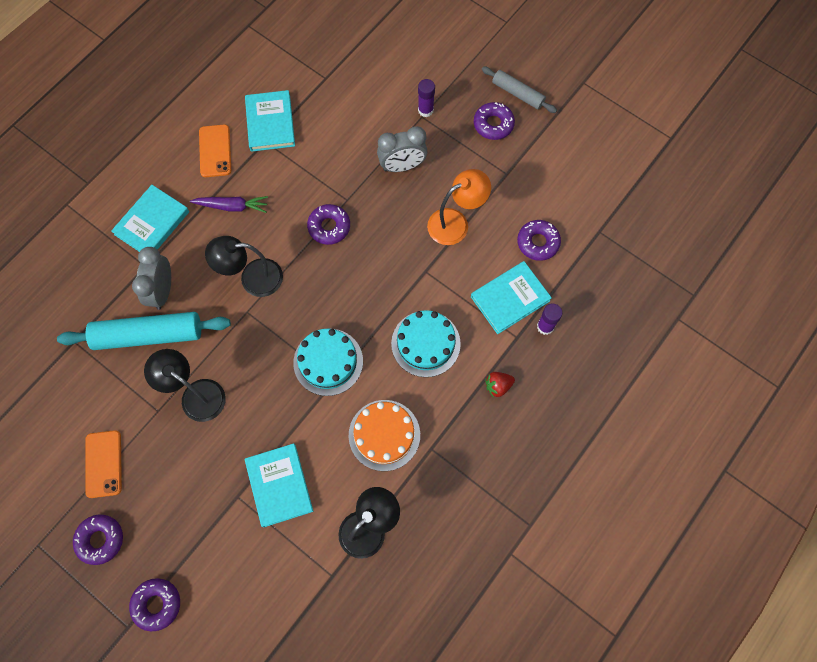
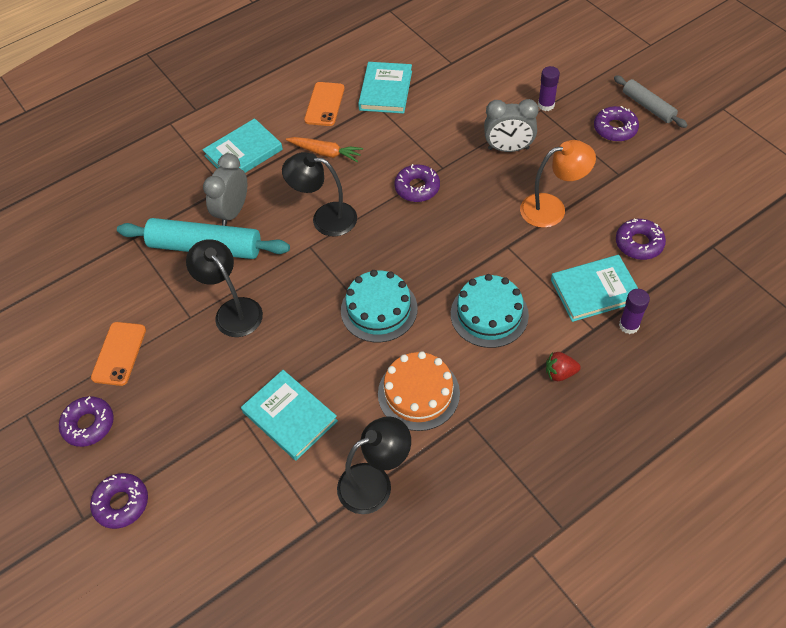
camera: 20 degrees right, 15 degrees down
purple carrot [190,196,268,213] -> orange carrot [286,137,363,162]
turquoise book [245,443,313,527] -> turquoise book turned 45 degrees counterclockwise [241,370,338,460]

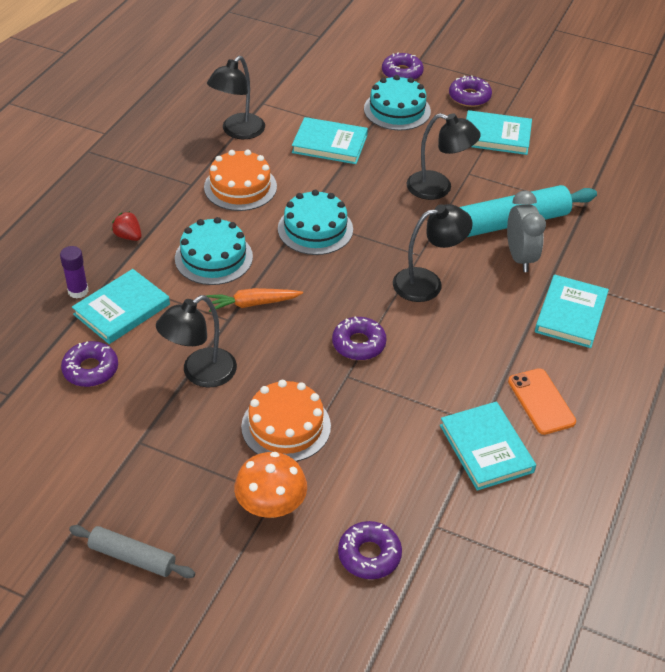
camera: 145 degrees right, 10 degrees down
orange phone [91,322,146,386] -> turquoise book [466,110,532,155]
orange carrot [286,137,363,162] -> orange carrot moved to [207,288,303,312]
grey clock [484,99,539,152] -> orange cake [241,380,331,462]
orange lamp [520,140,596,228] -> black lamp [156,295,237,388]
purple glue stick [538,66,560,111] -> orange mushroom [234,452,307,518]
red strawberry [546,352,581,381] -> red strawberry turned 105 degrees counterclockwise [112,211,142,241]
purple donut [594,106,639,142] -> purple donut moved to [338,521,402,579]
none -> turquoise cake [364,75,431,131]

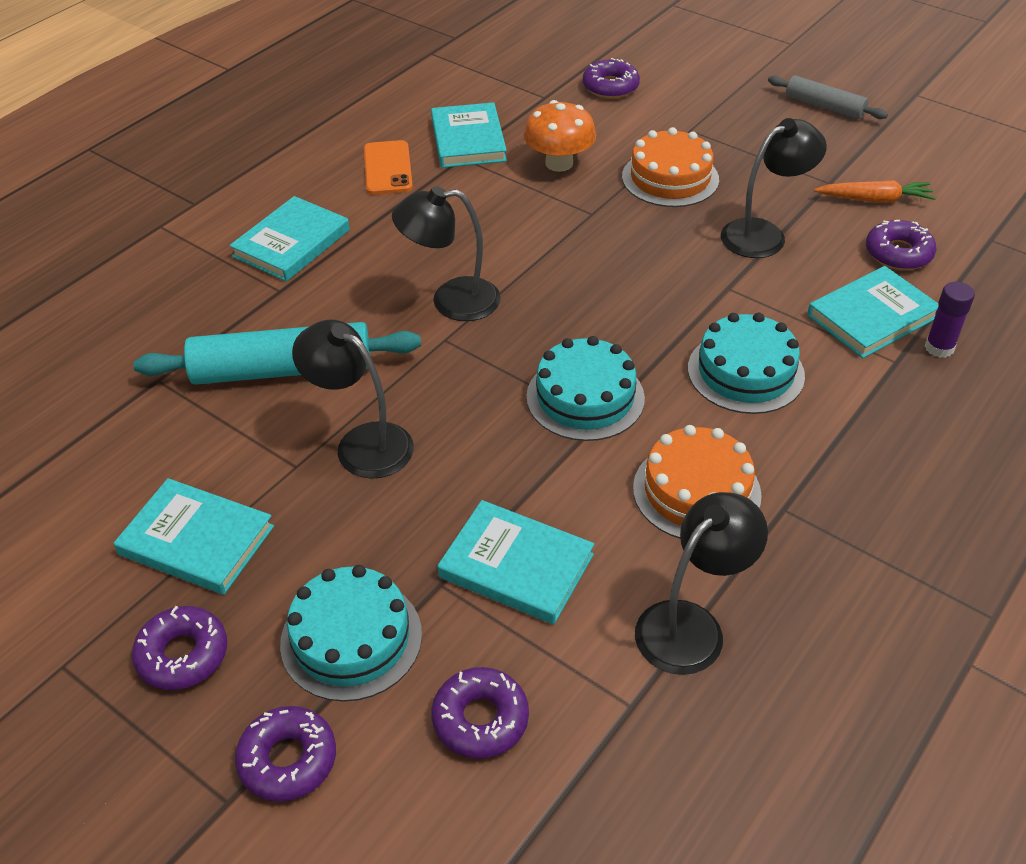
camera: 165 degrees left, 0 degrees up
red strawberry [112,211,142,241] -> none
orange carrot [207,288,303,312] -> orange carrot moved to [814,180,936,202]
orange mushroom [234,452,307,518] -> orange mushroom moved to [523,100,596,172]
purple donut [332,316,387,360] -> purple donut moved to [431,667,529,759]
grey clock [507,190,546,272] -> none

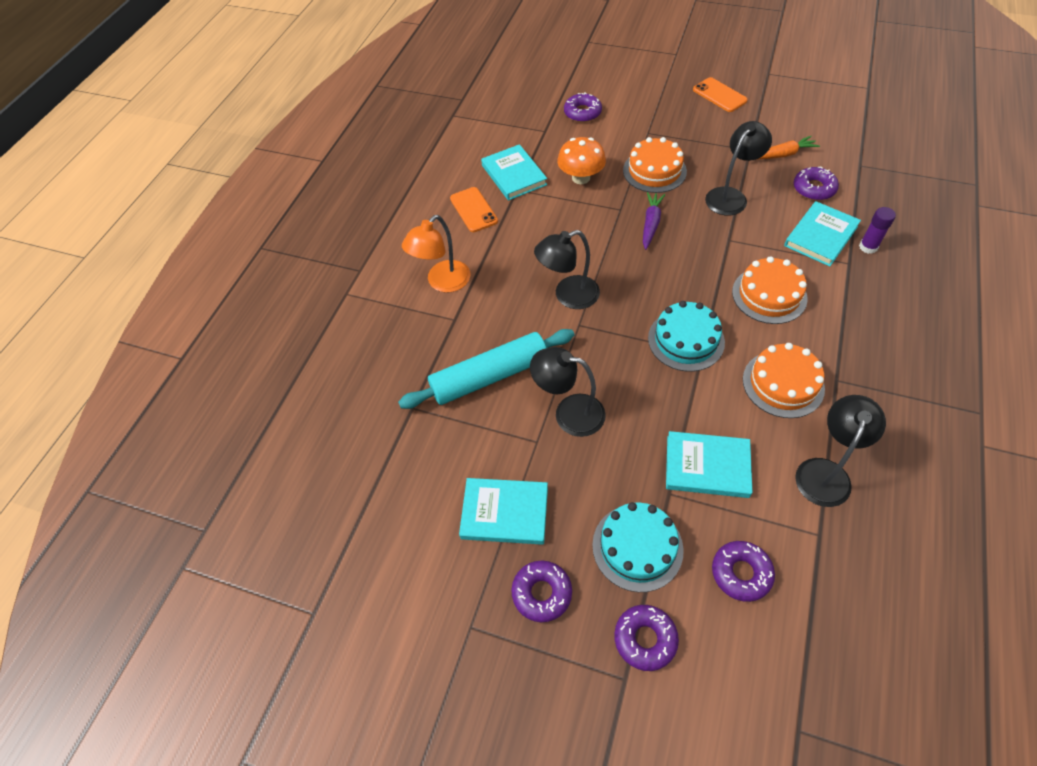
camera: 15 degrees left, 10 degrees up
turquoise book [229,196,350,282] -> orange lamp [402,215,470,293]
turquoise cake [688,313,805,414] -> orange cake [732,256,808,324]
grey rolling pin [768,75,888,119] -> orange phone [693,77,748,112]
none -> purple carrot [643,192,665,250]

